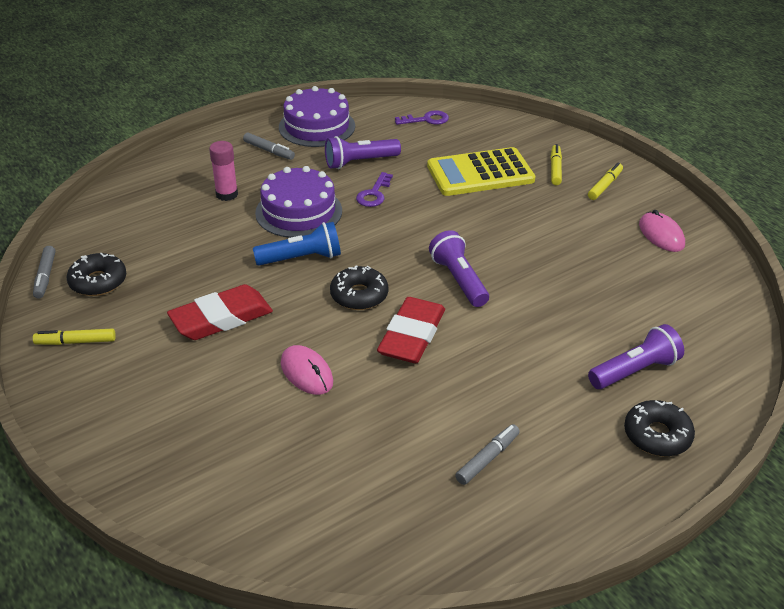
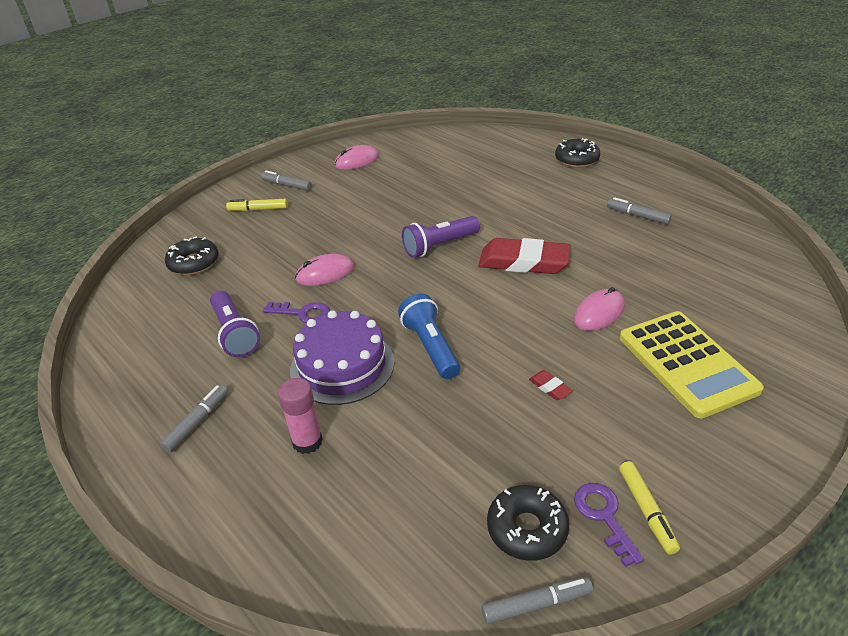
camera: 95 degrees left, 0 degrees up
red eraser [167,284,273,340] -> red eraser [529,370,573,400], size x0.41
purple cake [279,86,355,147] -> none
black donut [330,265,388,310] -> black donut moved to [165,236,219,275]
purple key [395,110,449,125] -> purple key moved to [574,483,644,567]
yellow calculator [427,147,535,196] -> yellow calculator moved to [620,311,764,418]
yellow marker [588,163,623,200] -> grey marker [261,170,312,191]
purple flashlight [588,324,684,389] -> none
none -> pink mouse [295,254,354,286]

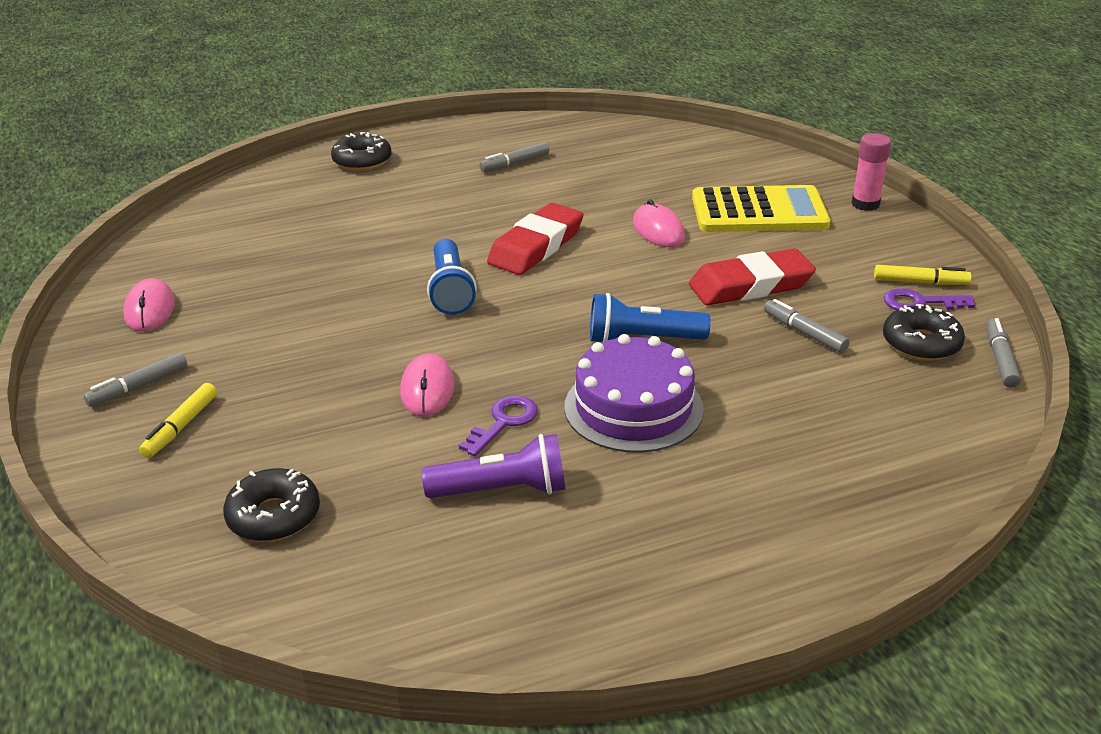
camera: 70 degrees left, 5 degrees down
grey marker [160,384,228,453] -> grey marker moved to [764,299,850,353]
pink glue stick [278,378,323,454] -> pink glue stick moved to [851,133,891,211]
purple flashlight [402,216,480,258] -> blue flashlight [427,239,477,315]
red eraser [529,370,573,400] -> red eraser [689,248,816,305], size x2.46

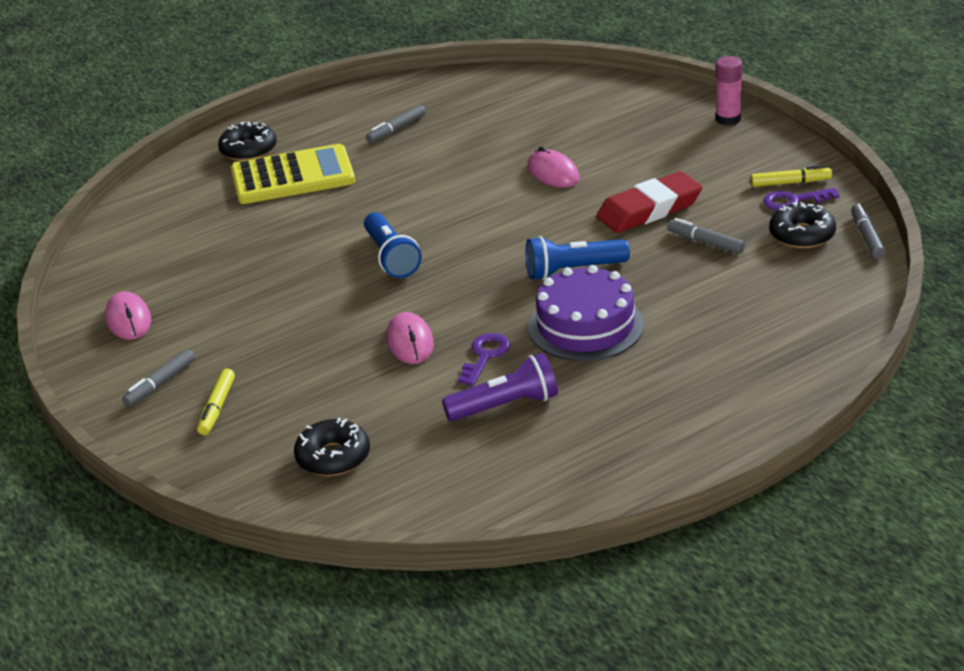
camera: 10 degrees left, 0 degrees up
red eraser [487,203,584,275] -> none
yellow calculator [692,185,830,232] -> yellow calculator moved to [231,144,355,204]

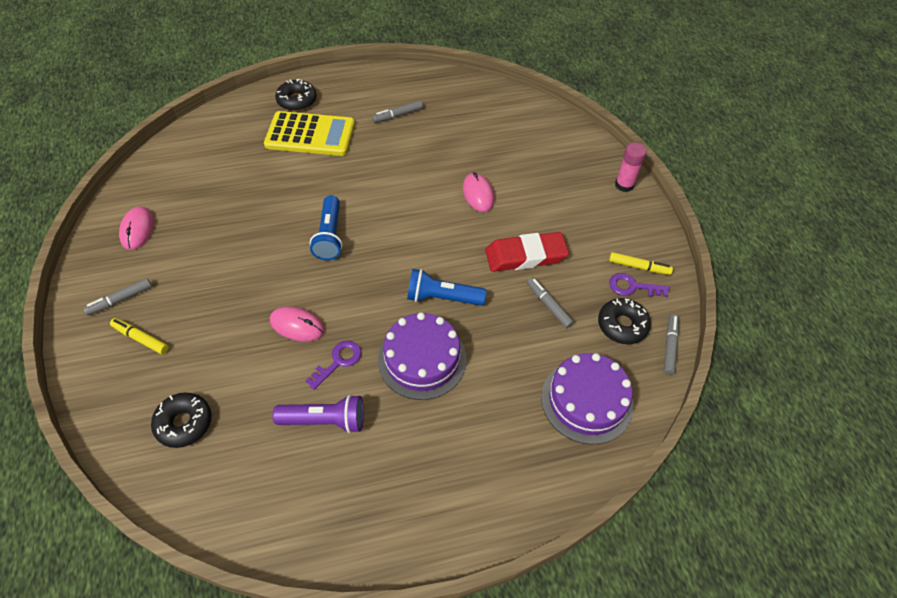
camera: 15 degrees right, 20 degrees up
yellow marker [197,369,235,435] -> yellow marker turned 90 degrees clockwise [110,318,168,354]
pink mouse [386,312,434,364] -> pink mouse turned 75 degrees counterclockwise [270,306,325,342]
none -> purple cake [541,353,633,445]

